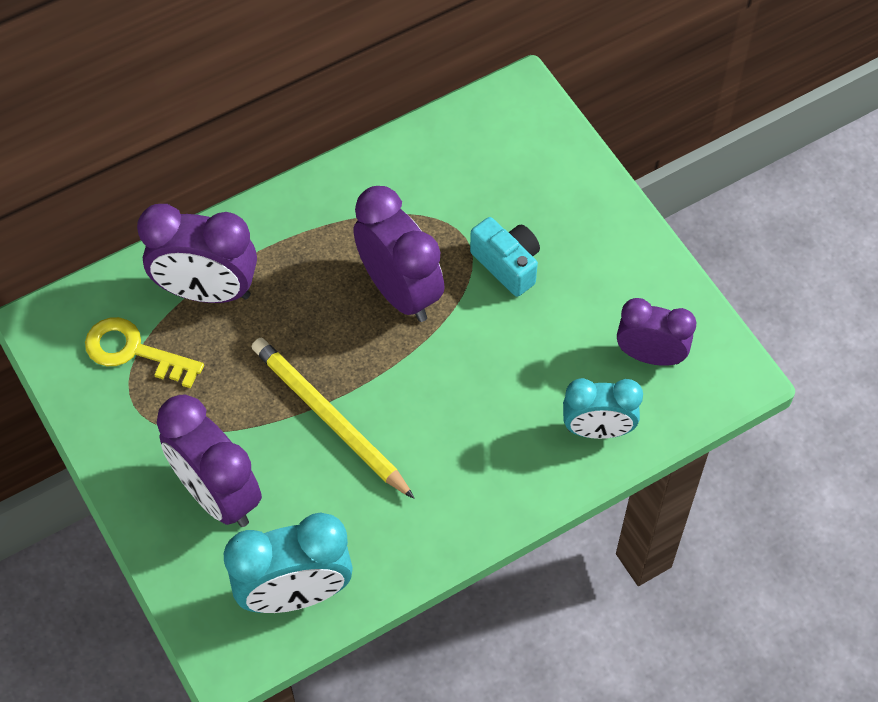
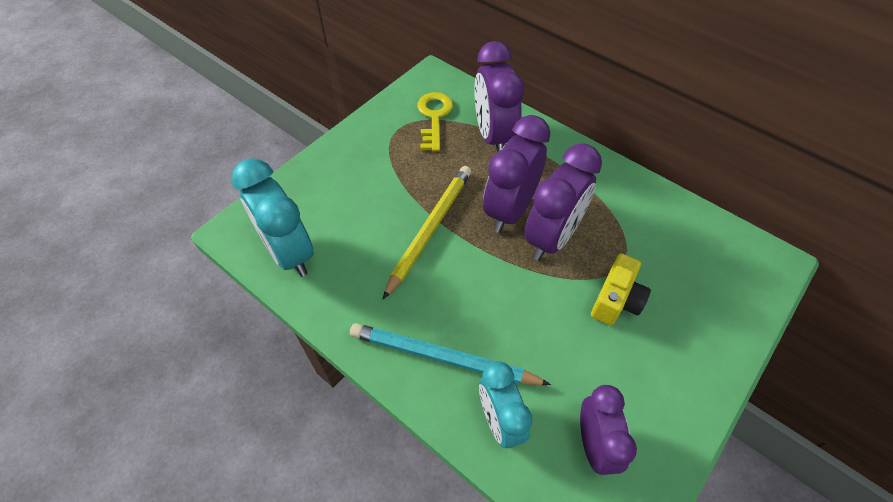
camera: 70 degrees right, 5 degrees down
purple clock [157,394,262,527] -> purple clock moved to [483,115,550,233]
turquoise camera [470,217,540,297] -> yellow camera [591,253,651,325]
none -> turquoise pencil [350,323,551,385]

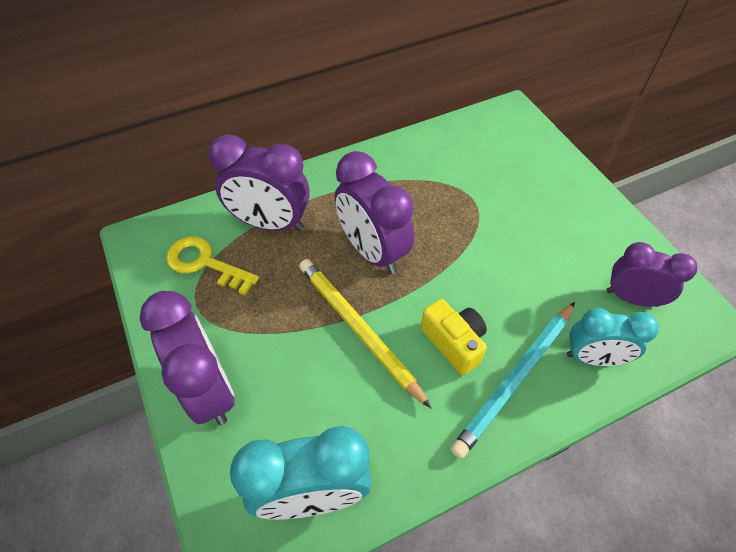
camera: 65 degrees left, 0 degrees up
purple clock [524,143,602,261] -> purple clock moved to [139,291,235,425]
yellow camera [591,253,651,325] -> yellow camera moved to [421,299,487,375]

